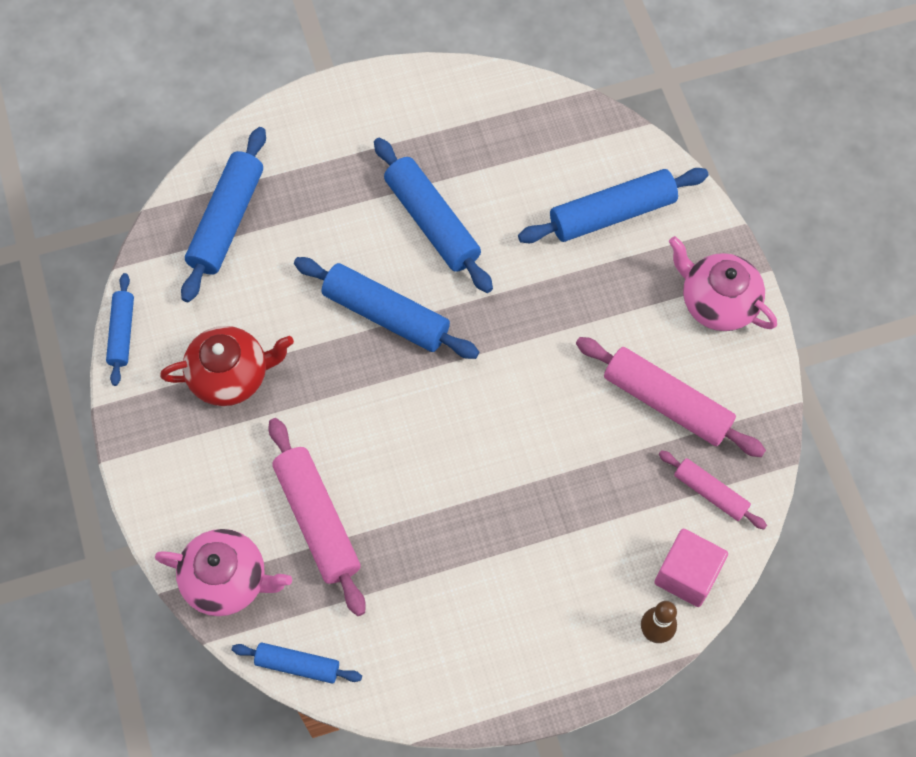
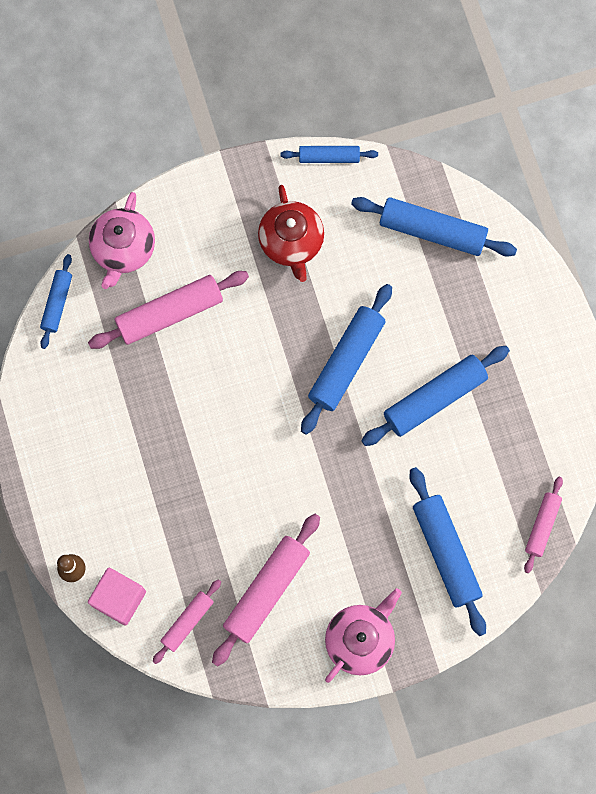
camera: 90 degrees right, 10 degrees up
none -> pink rolling pin [524,477,563,573]

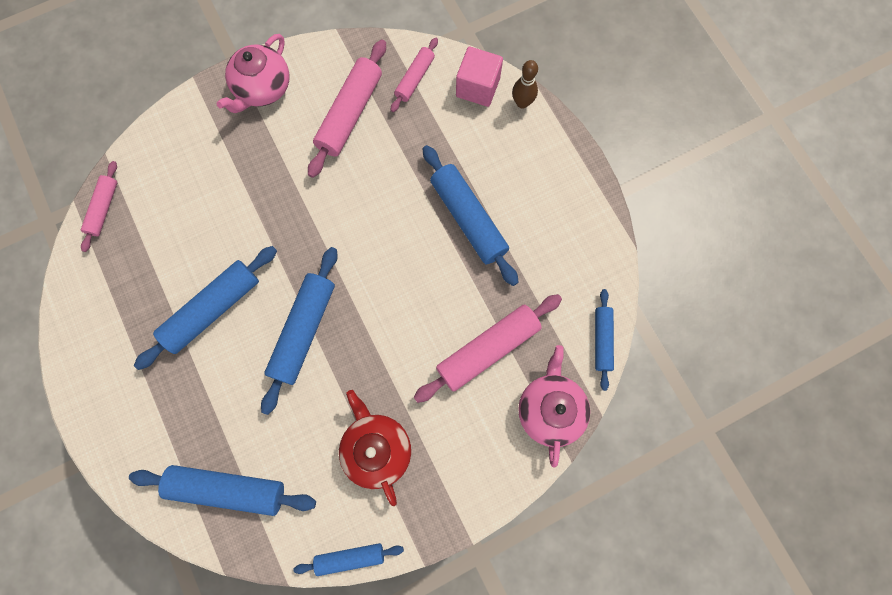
camera: 170 degrees right, 0 degrees up
blue rolling pin [409,467,486,636] -> blue rolling pin moved to [422,145,519,286]

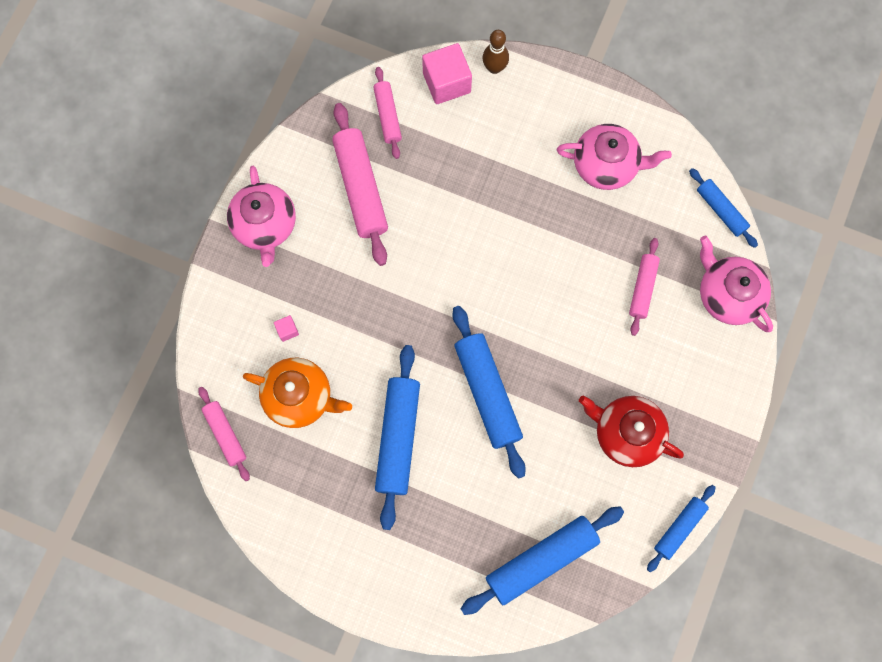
camera: 40 degrees left, 0 degrees up
pink rolling pin [414,294,562,403] -> pink rolling pin [629,238,660,336], size x0.58
blue rolling pin [422,145,519,286] -> none
none -> orange teapot [243,358,352,428]
none -> pink cube [274,315,299,342]
none -> pink teapot [557,124,672,190]

